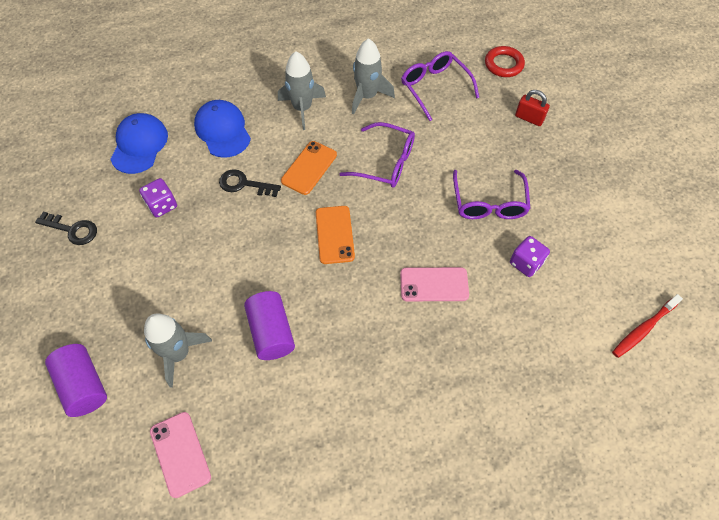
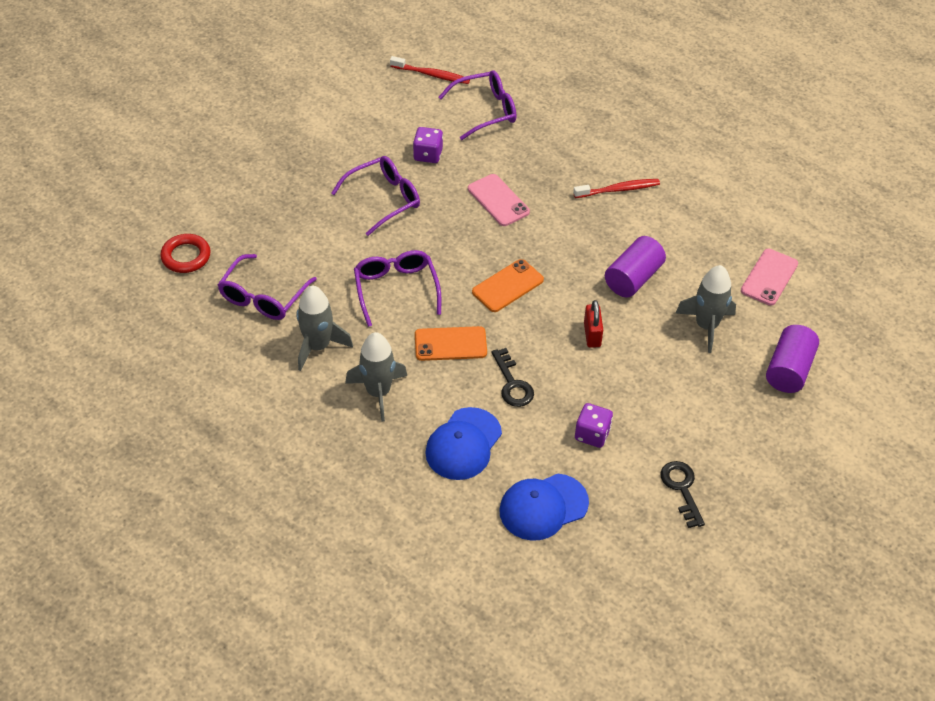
camera: 125 degrees left, 10 degrees down
red padlock [515,90,550,126] -> red padlock moved to [584,300,603,348]
none -> purple glasses [439,70,516,140]
none -> red toothbrush [573,179,660,198]

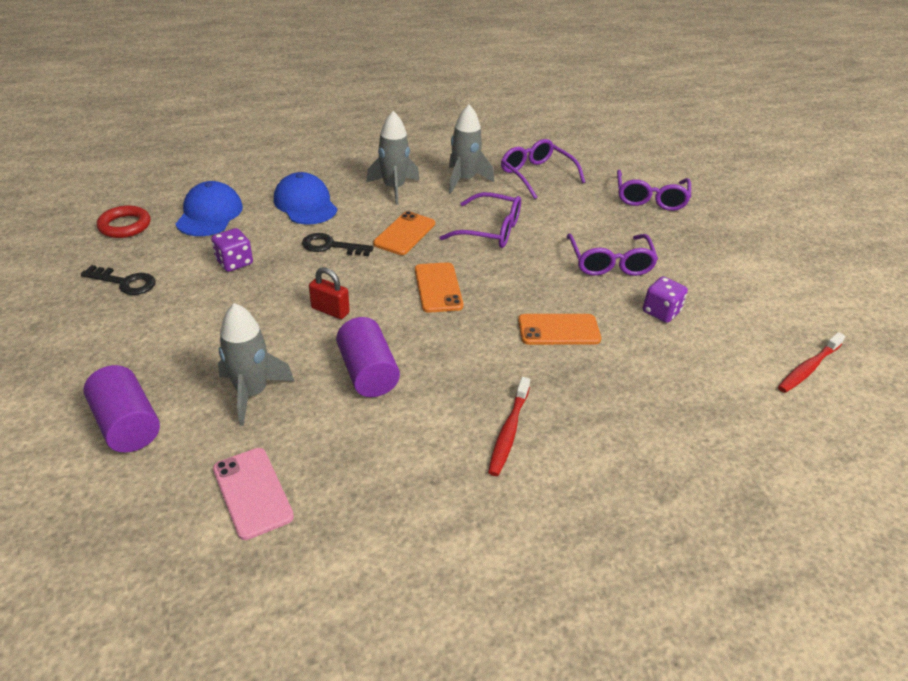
camera: 120 degrees right, 10 degrees down
red ring [160,234,211,273] -> red ring moved to [97,205,150,238]
purple glasses [439,70,516,140] -> purple glasses moved to [617,170,691,211]
pink phone [468,174,530,226] -> orange phone [518,314,601,345]

